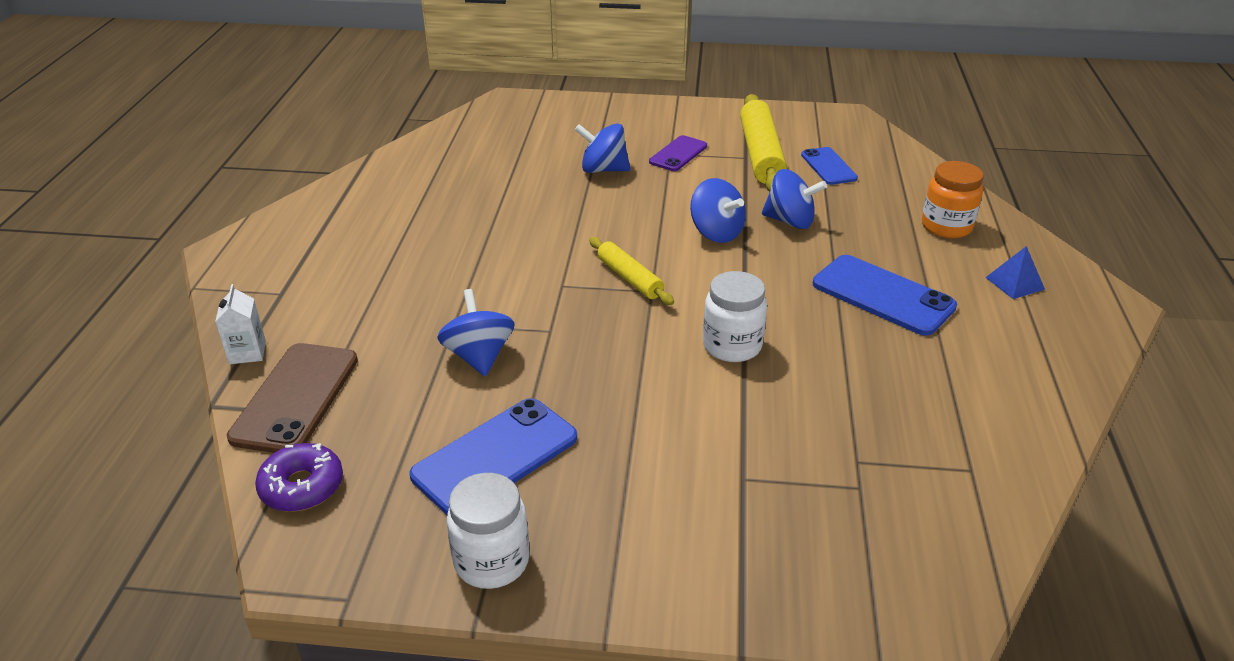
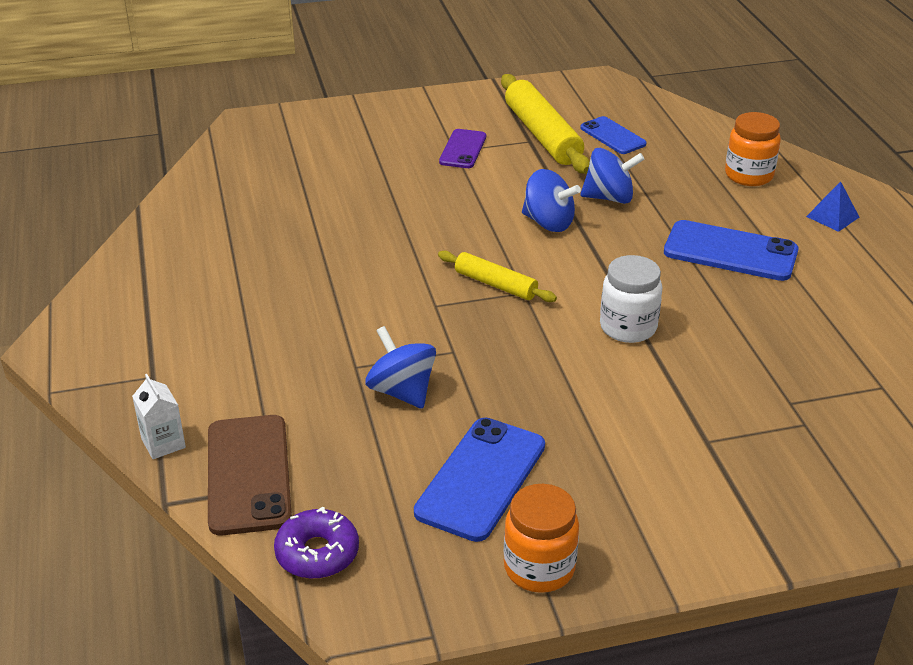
camera: 20 degrees left, 0 degrees up
white jar [447,473,530,589] -> orange jar [504,484,579,593]
blue spinning top [575,124,630,173] -> none

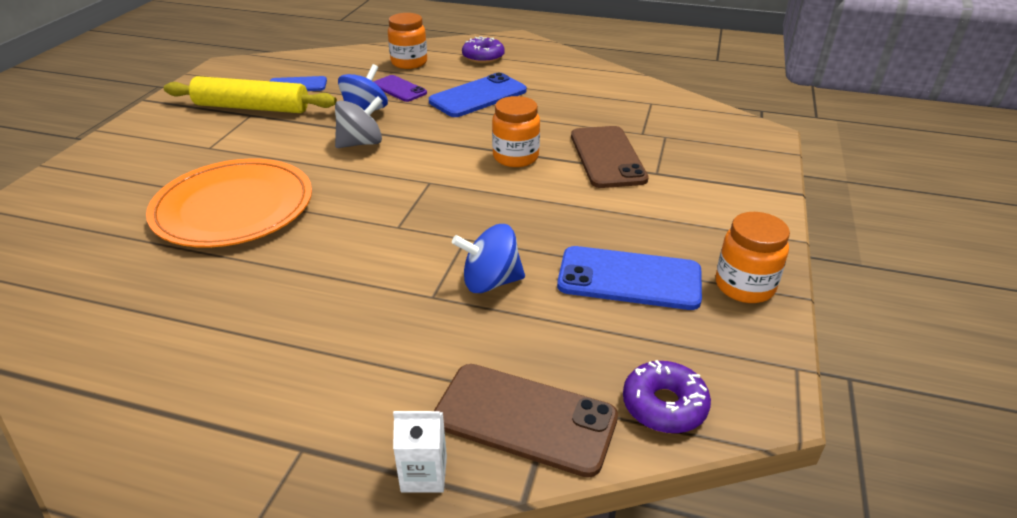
camera: 60 degrees left, 0 degrees up
blue phone [414,418,545,542] -> blue phone turned 45 degrees counterclockwise [557,246,702,310]
yellow rolling pin [438,251,557,302] -> none
purple phone [439,129,486,168] -> purple phone moved to [374,75,427,102]
blue spinning top [522,169,581,232] -> grey spinning top [335,96,383,148]
white jar [600,255,662,343] -> orange jar [492,96,540,167]
blue pyramid [806,181,859,232] -> purple donut [462,36,505,63]
none -> orange plate [146,159,312,248]
none -> brown phone [571,126,649,188]

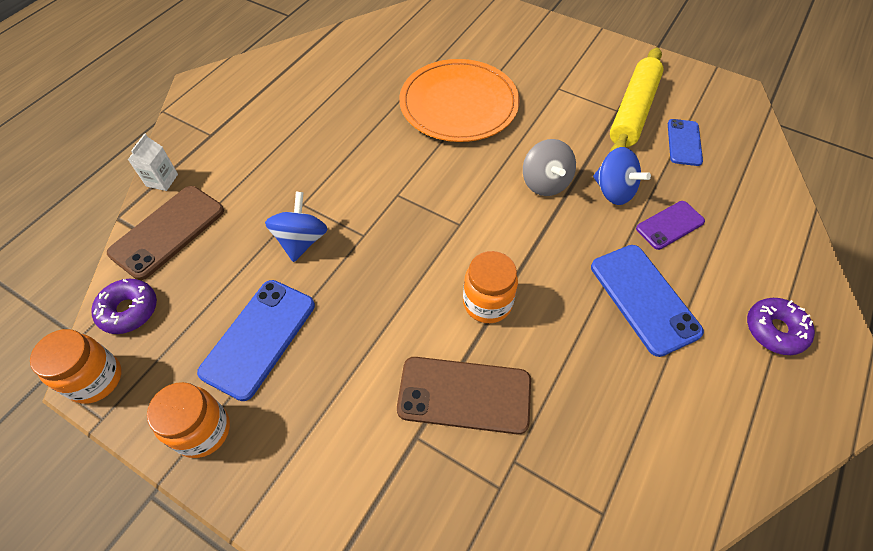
camera: 105 degrees right, 20 degrees up
orange jar [388,13,427,69] -> orange jar moved to [30,329,122,404]

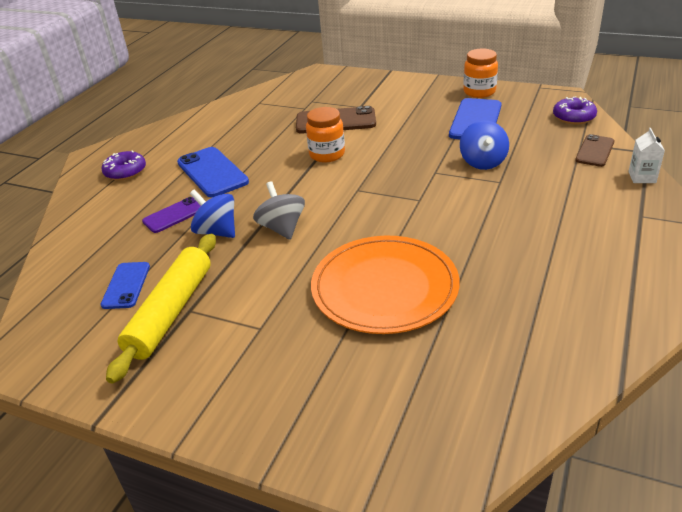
camera: 175 degrees right, 20 degrees down
orange jar [30,329,122,404] -> none
brown phone [107,186,224,280] -> brown phone [575,134,614,167], size x0.61

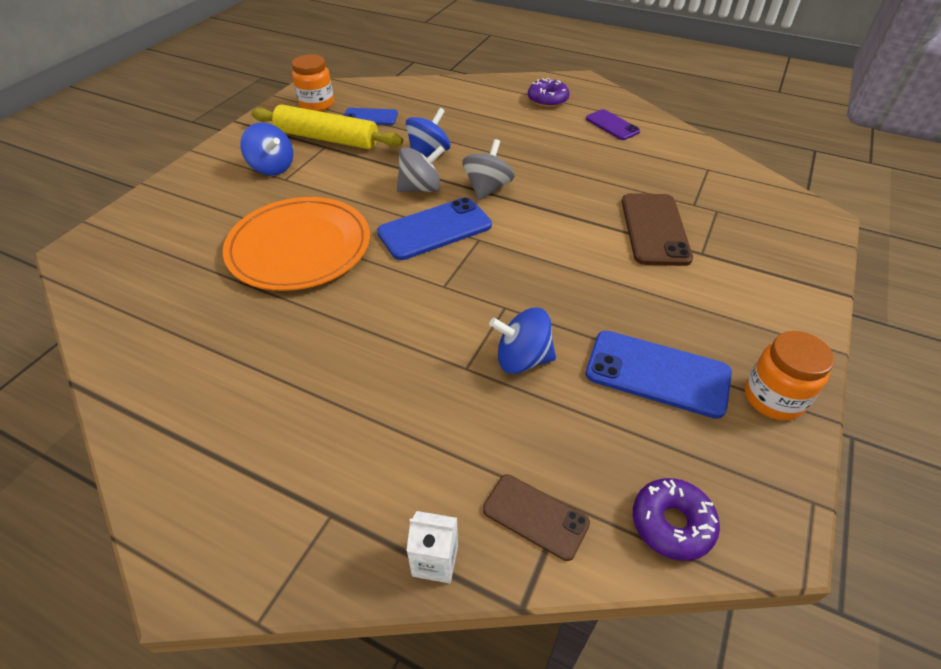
camera: 90 degrees right, 10 degrees up
purple phone [142,197,201,233] -> purple phone moved to [586,109,640,140]
blue phone [177,147,249,197] -> blue phone moved to [377,197,492,260]
orange jar [306,107,345,162] -> orange jar moved to [292,54,334,111]
none -> blue spinning top [240,123,293,176]
none -> grey spinning top [462,139,515,200]

